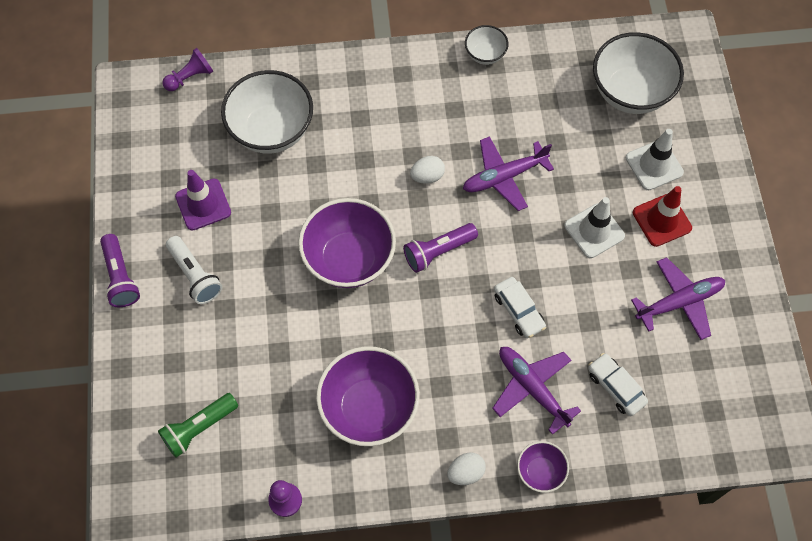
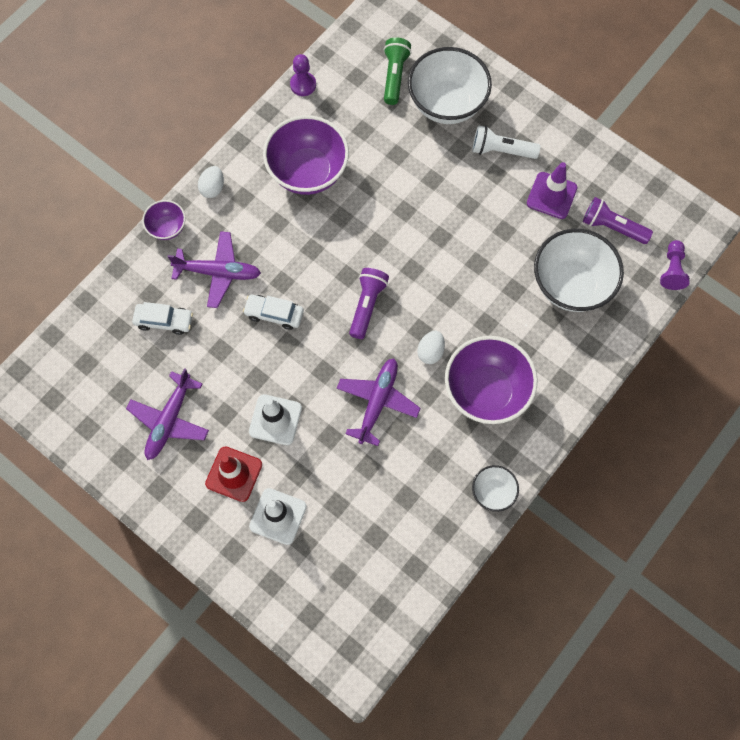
camera: 135 degrees right, 5 degrees up
purple flashlight [100,234,140,307] -> purple flashlight moved to [583,197,653,244]
purple bowl [298,198,396,288] -> purple bowl moved to [445,336,538,424]
white bowl [593,32,684,114] -> white bowl moved to [408,47,492,124]

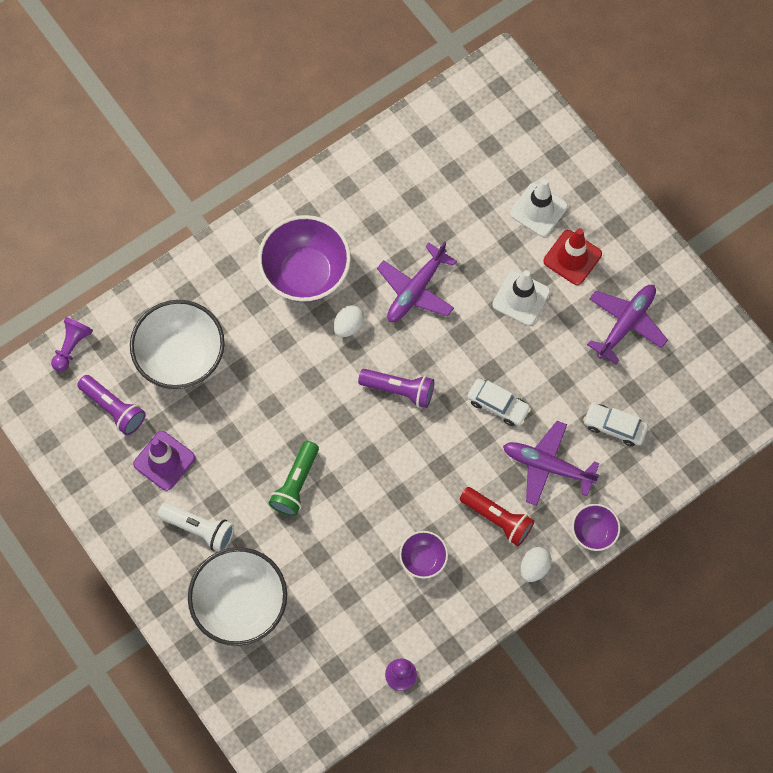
camera: 165 degrees left, 0 degrees up
purple bowl [263,115,349,195] -> purple bowl [399,531,448,579], size x0.50
purple flashlight [349,268,389,339] -> purple flashlight turned 105 degrees counterclockwise [358,369,434,408]
green flashlight [384,37,412,105] -> green flashlight moved to [269,441,319,516]
white bowl [472,465,519,512] -> none
none -> red flashlight [460,487,534,546]

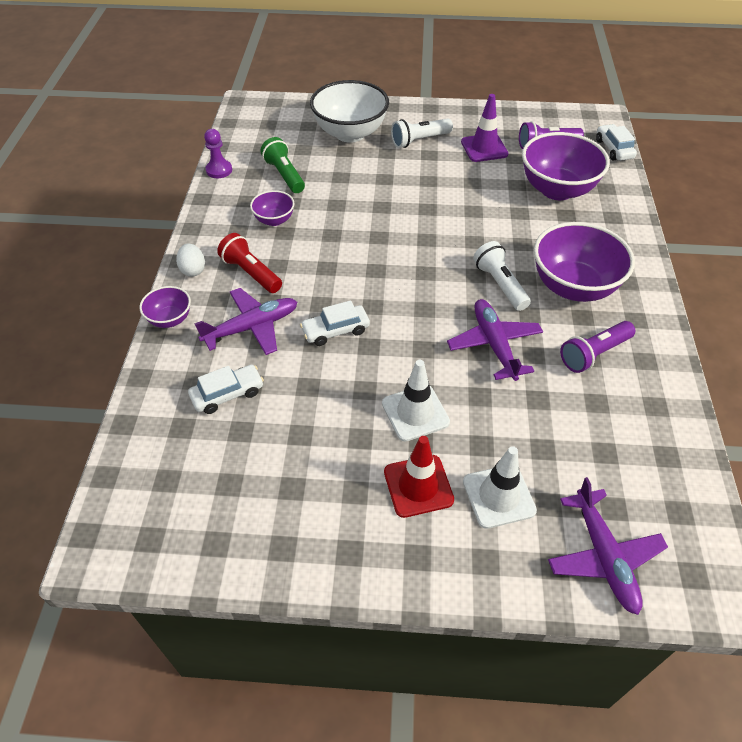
camera: 130 degrees right, 20 degrees down
purple pawn [51,317,93,372] -> white car [596,124,637,161]
white bowl [130,300,225,389] -> purple bowl [522,132,610,200]
green flashlight [269,441,319,516] -> green flashlight moved to [260,137,305,193]
white egg [333,305,364,337] -> white flashlight [473,241,531,311]
purple flashlight [358,369,434,408] -> purple flashlight moved to [560,321,635,373]
red flashlight [460,487,534,546] -> red flashlight turned 60 degrees clockwise [217,233,282,293]
purple plane [587,285,668,365] -> purple plane moved to [548,477,668,615]

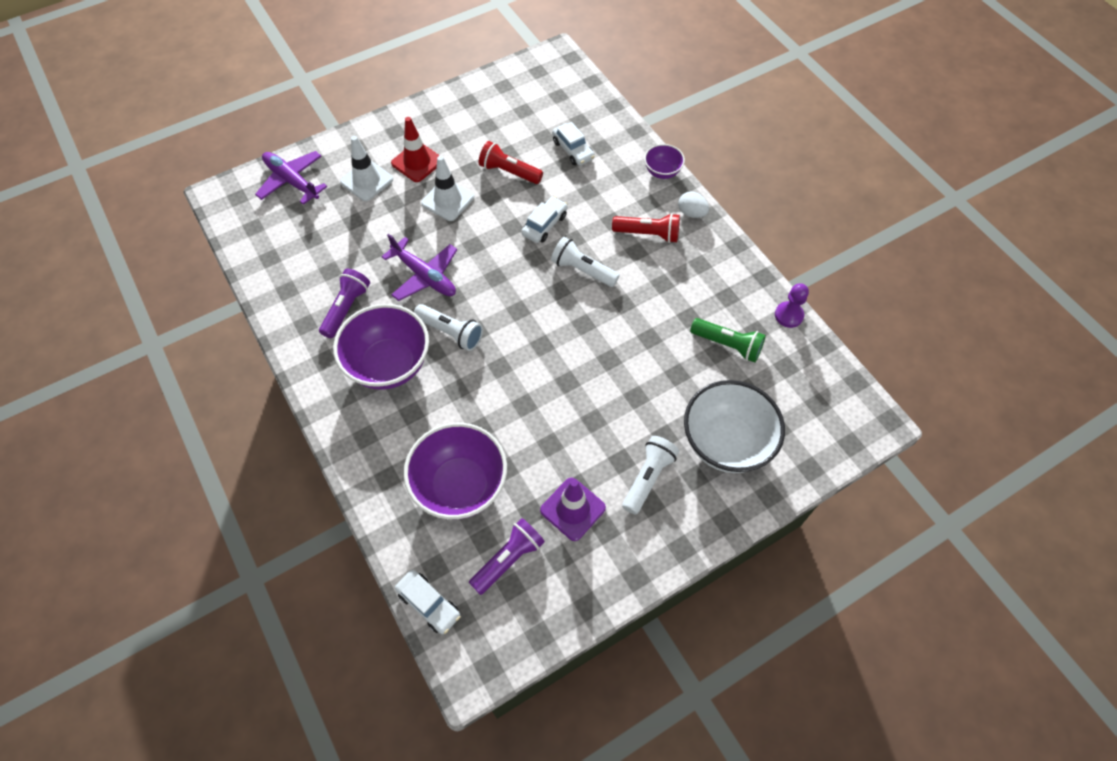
camera: 145 degrees right, 10 degrees up
white car [188,365,264,414] -> white car turned 60 degrees counterclockwise [552,122,595,166]
purple plane [194,288,297,355] -> none
purple bowl [250,190,295,226] -> none
none -> red flashlight [479,141,543,184]
none -> white flashlight [551,237,620,287]

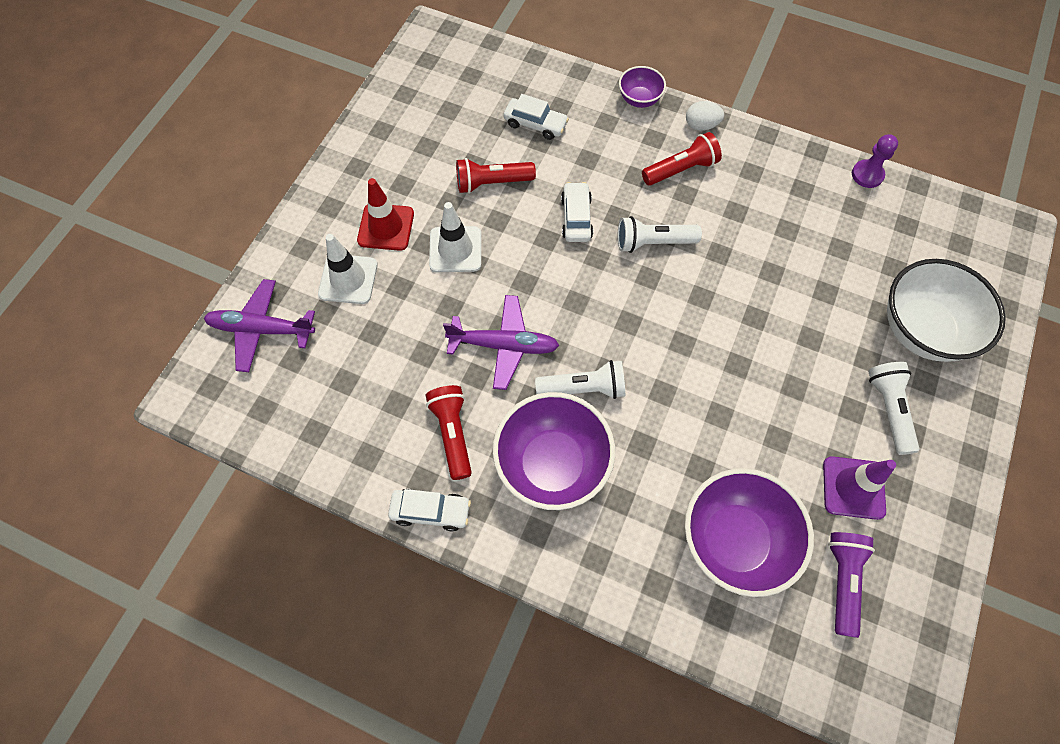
camera: 35 degrees left, 5 degrees up
purple flashlight [319,269,370,338] -> red flashlight [426,385,472,480]
white car [395,570,460,634] -> white car moved to [388,489,471,531]
green flashlight [690,318,766,362] -> none

